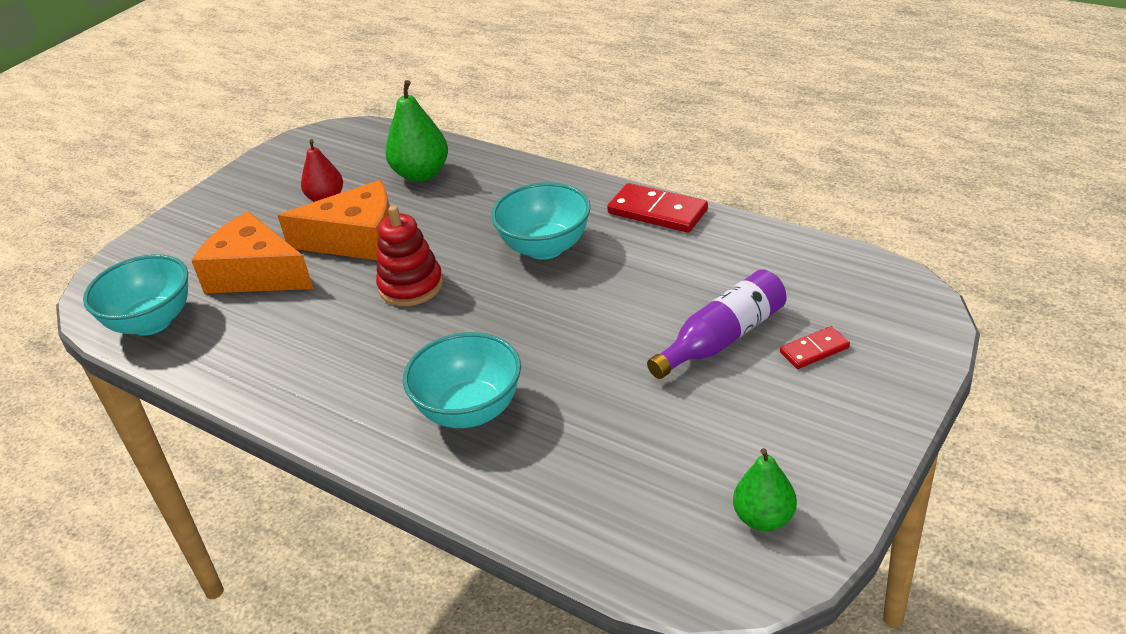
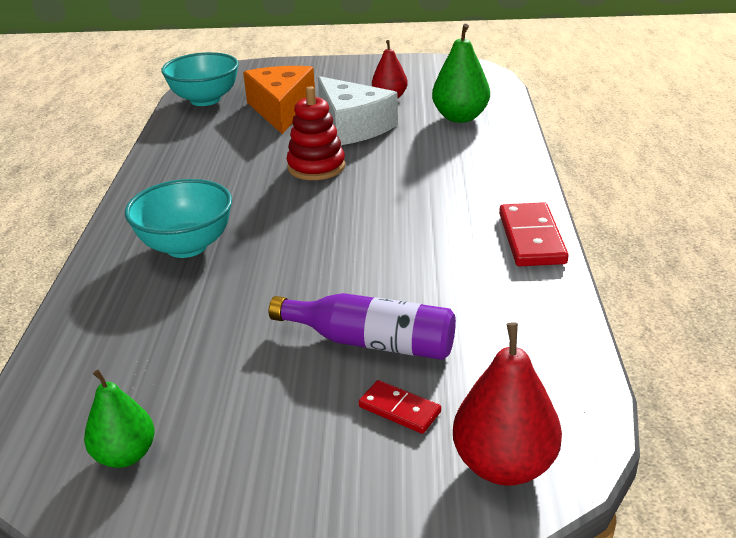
camera: 55 degrees right, 5 degrees down
orange cheese [277,180,390,260] -> white cheese [318,76,398,145]
turquoise bowl [491,182,591,260] -> none
none -> red pear [453,322,562,486]

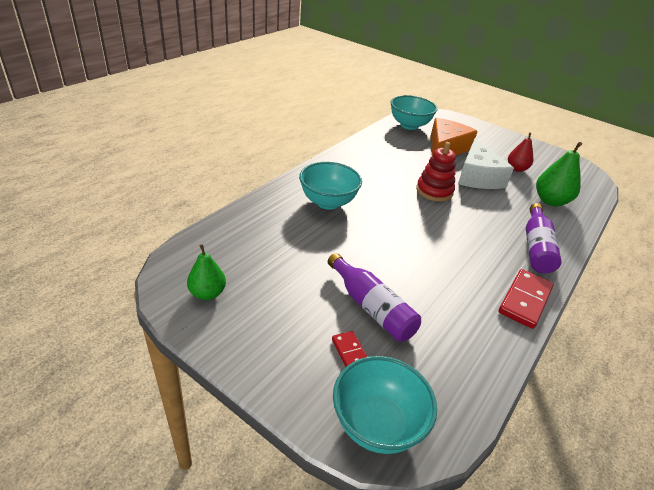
camera: 30 degrees right, 5 degrees up
red pear [453,322,562,486] -> turquoise bowl [333,356,437,454]
none -> purple bottle [526,203,562,273]

